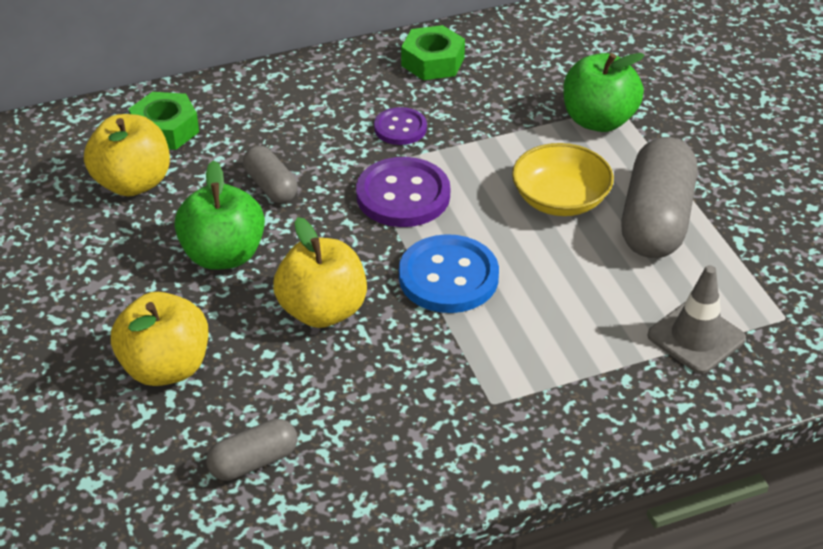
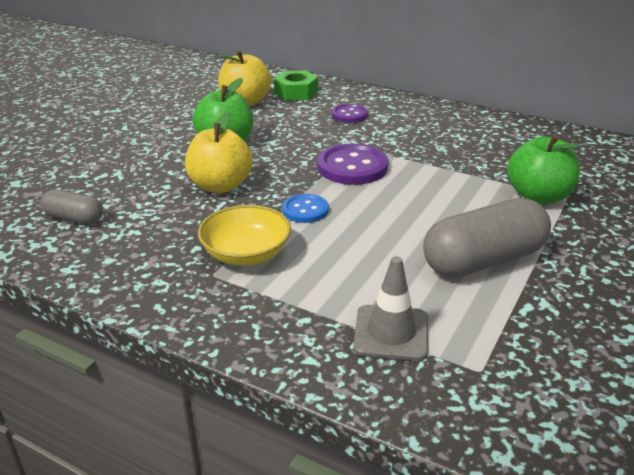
camera: 50 degrees right, 10 degrees down
yellow apple [111,292,208,386] -> none
grey capsule [243,145,298,203] -> none
purple button [374,107,427,145] -> purple button moved to [332,104,368,123]
blue button [399,234,499,313] -> blue button [282,194,329,223], size x0.59
green nut [401,25,465,80] -> none
yellow bowl [512,143,614,216] -> yellow bowl moved to [198,205,291,265]

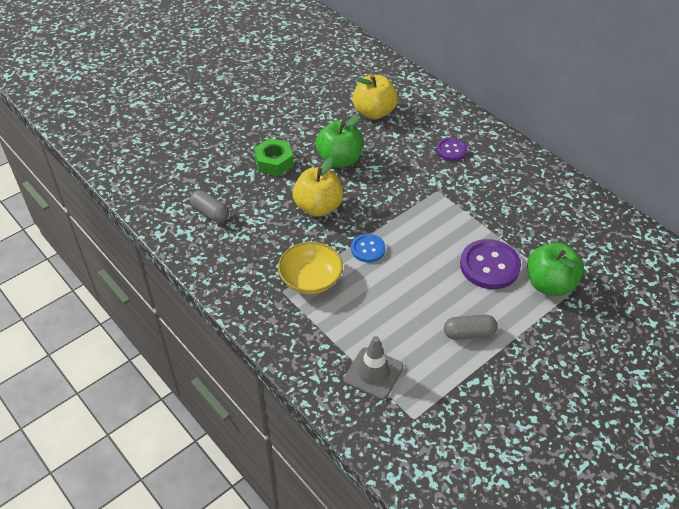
camera: 20 degrees right, 15 degrees up
green nut [274,70,318,100] -> green nut moved to [254,138,294,176]
purple button [317,144,388,185] -> purple button moved to [460,239,521,289]
grey capsule [423,198,551,278] -> grey capsule [444,315,498,340], size x0.53

